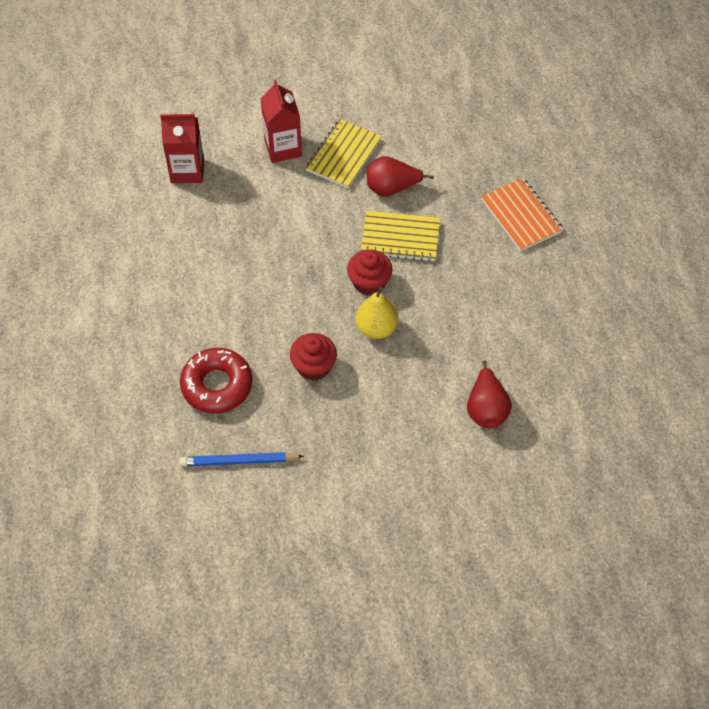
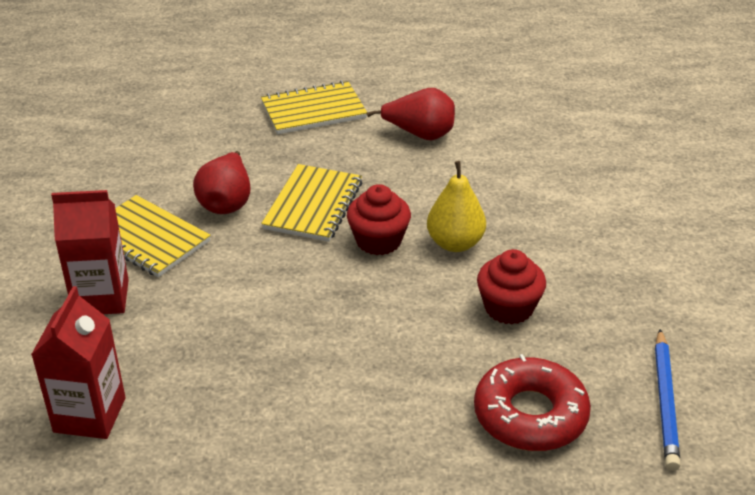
camera: 80 degrees left, 20 degrees down
red pear [467,360,512,428] -> red pear moved to [367,88,455,140]
orange notebook [481,178,563,251] -> yellow notebook [261,80,367,134]

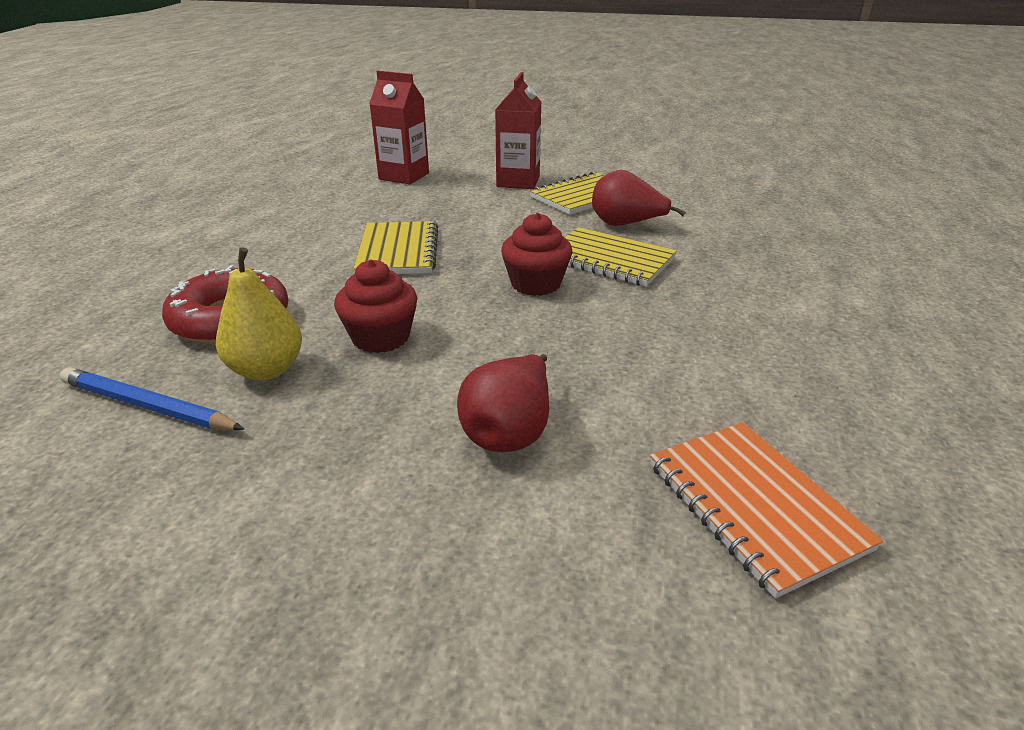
camera: 105 degrees right, 5 degrees down
yellow notebook [261,80,367,134] -> yellow notebook moved to [354,221,438,274]
red pear [367,88,455,140] -> red pear moved to [457,354,549,452]
yellow pear [427,161,486,252] -> yellow pear moved to [216,247,302,381]
none -> orange notebook [650,422,883,598]

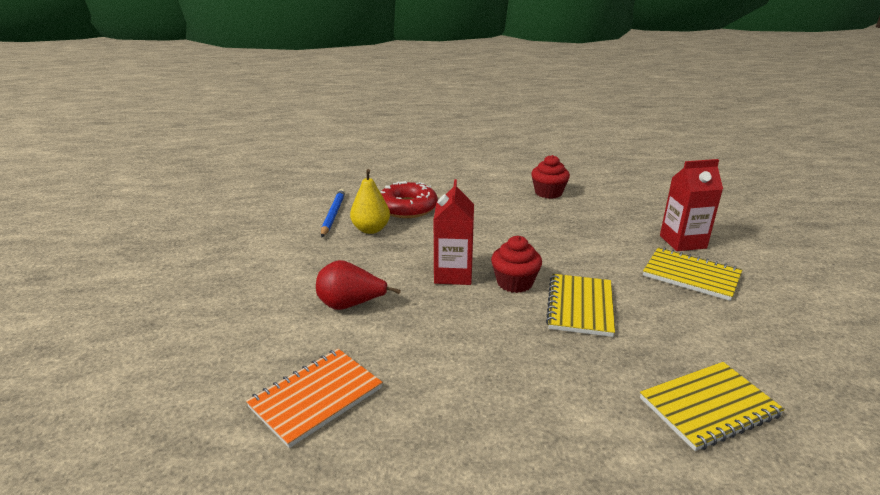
camera: 70 degrees right, 5 degrees down
red cupcake [334,260,417,353] -> red cupcake moved to [531,155,570,199]
yellow notebook [354,221,438,274] -> yellow notebook moved to [640,362,785,451]
red carton [369,71,429,184] -> red carton moved to [434,179,474,285]
red pear [592,170,686,226] -> none

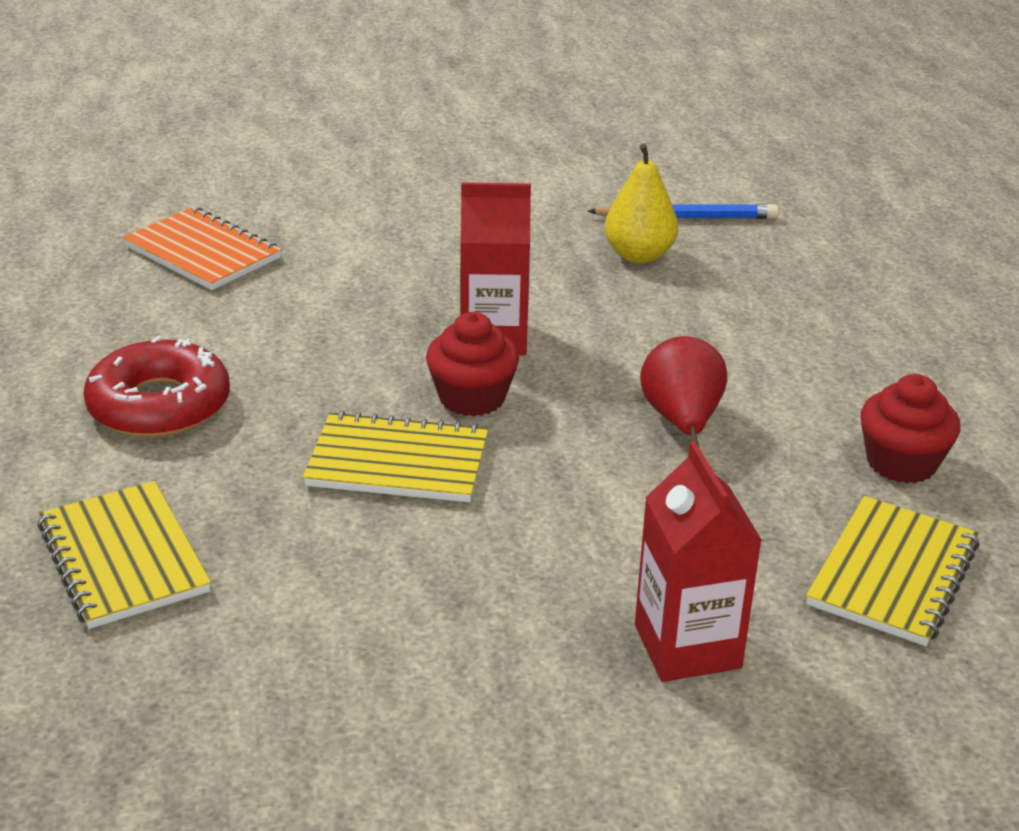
camera: 85 degrees right, 5 degrees up
red pear [316,260,401,310] -> red pear moved to [640,336,727,447]
red donut [380,181,438,218] -> red donut moved to [83,336,230,438]
yellow notebook [643,247,742,301] -> yellow notebook moved to [806,496,980,646]

